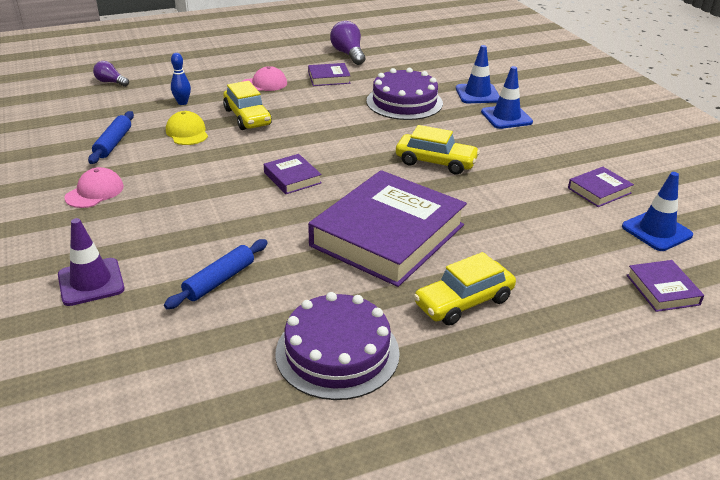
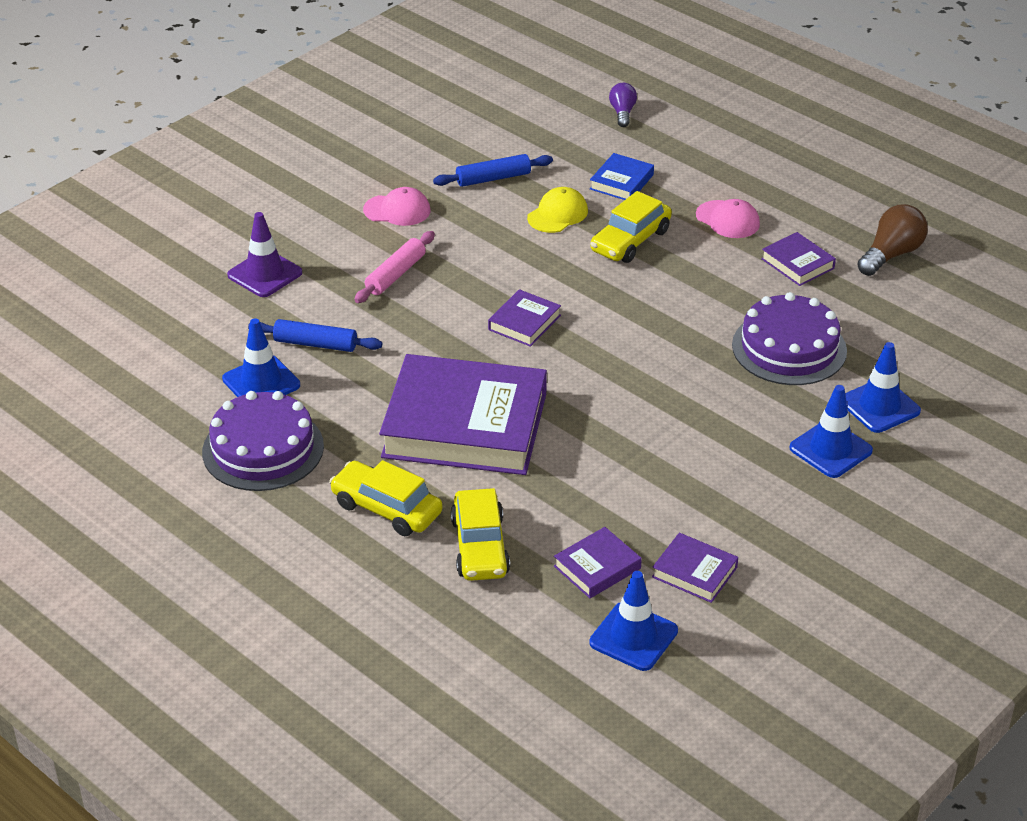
camera: 65 degrees right, 5 degrees up
blue bowling pin [171,53,191,105] -> blue book [590,153,654,200]
purple light bulb [330,21,365,65] -> brown light bulb [857,204,928,276]
yellow car [396,125,480,175] -> yellow car moved to [451,488,510,581]
purple book [627,260,704,312] -> purple book moved to [554,527,642,598]
none -> blue traffic cone [222,318,300,397]
none -> pink rolling pin [354,231,435,303]

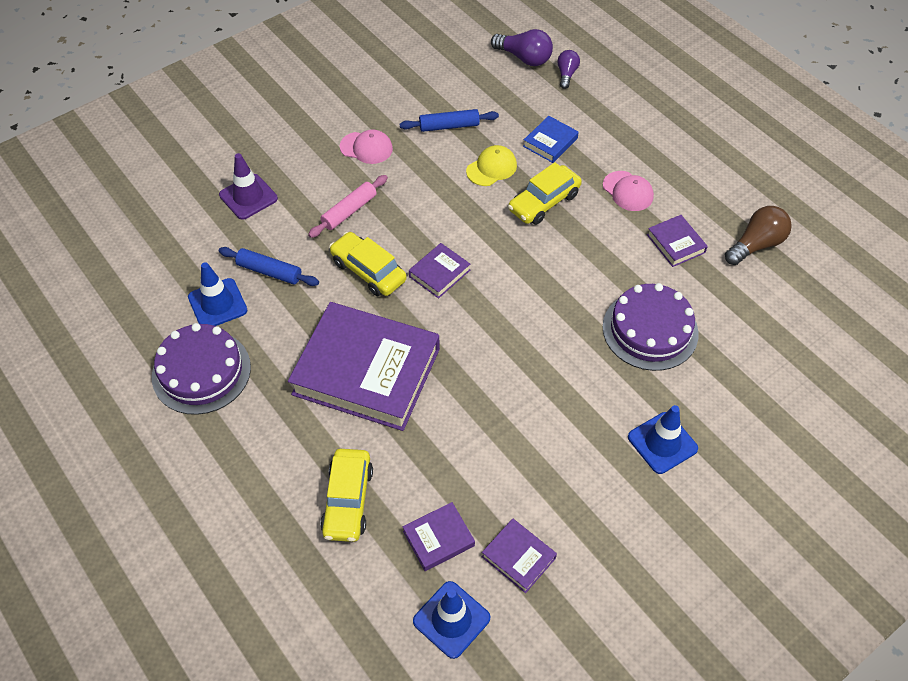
camera: 10 degrees right, 15 degrees up
yellow car [329,460,443,536] -> yellow car moved to [329,232,407,296]
blue traffic cone [845,342,921,433] -> none
none -> purple light bulb [491,29,553,66]

